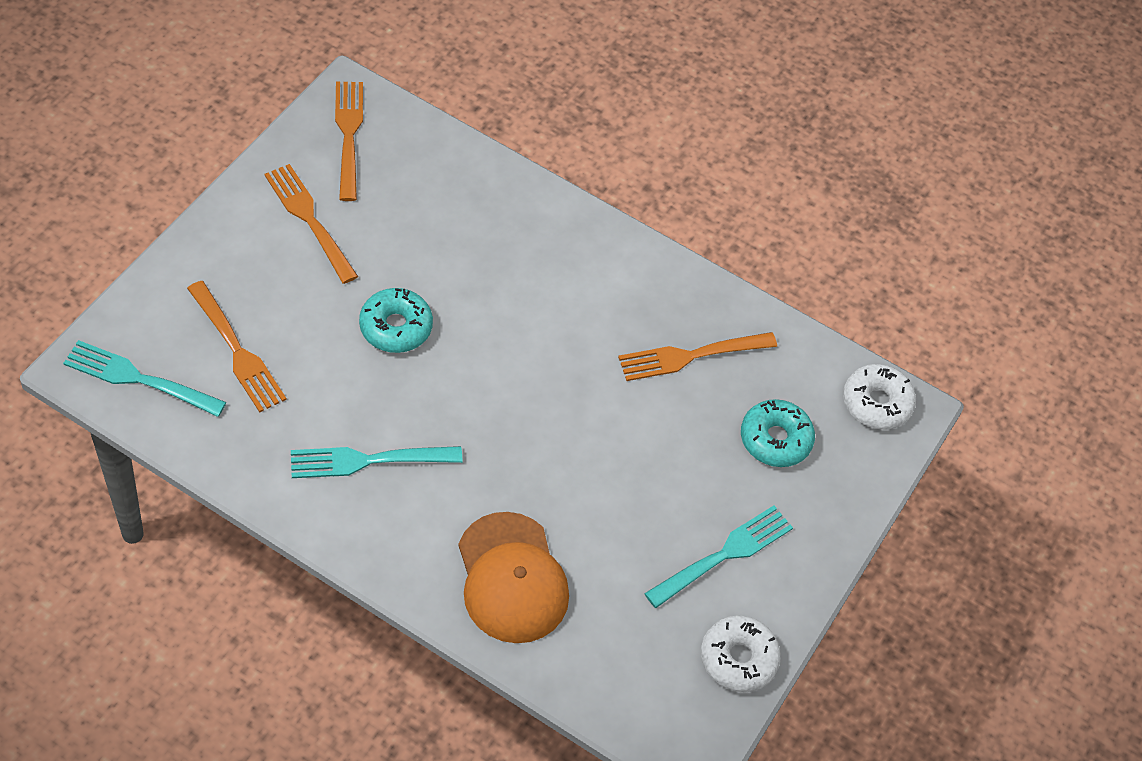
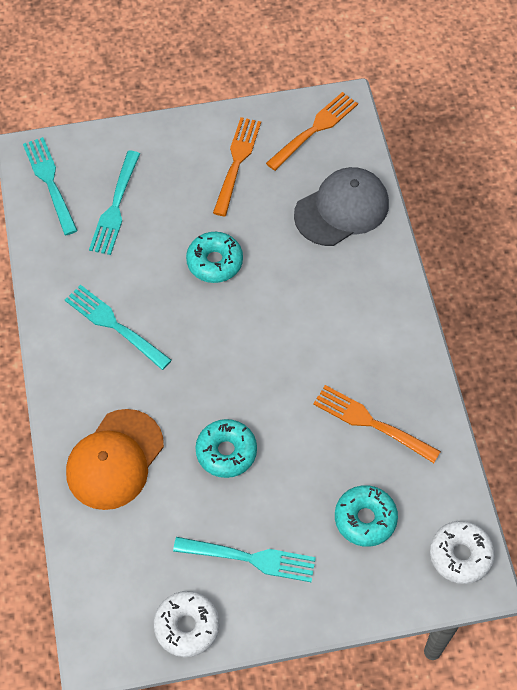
camera: 55 degrees right, 5 degrees up
orange fork [187,281,287,412] -> turquoise fork [89,151,140,255]
none -> turquoise donut [196,419,257,478]
none -> grey cap [294,167,389,246]

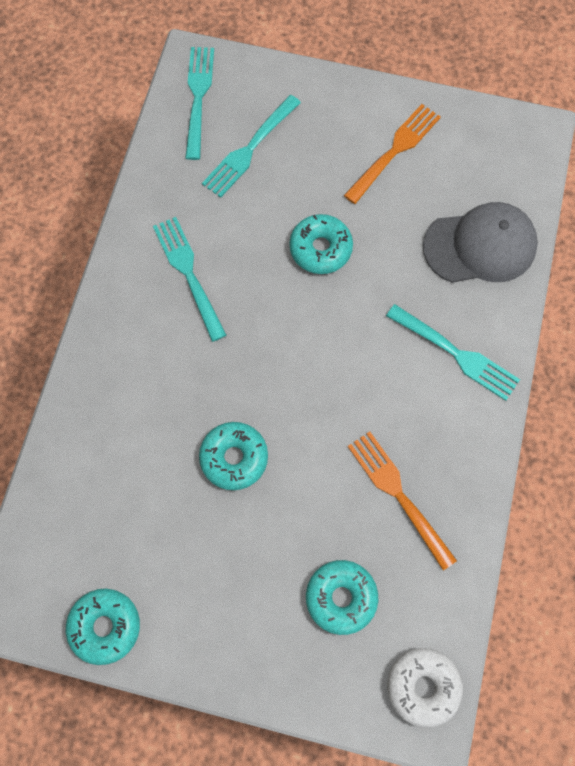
camera: 25 degrees right, 10 degrees up
orange cap [66,409,164,510] -> none
white donut [154,591,219,657] -> turquoise donut [66,589,140,665]
turquoise fork [173,537,316,582] -> turquoise fork moved to [386,304,520,401]
orange fork [266,92,358,171] -> none

